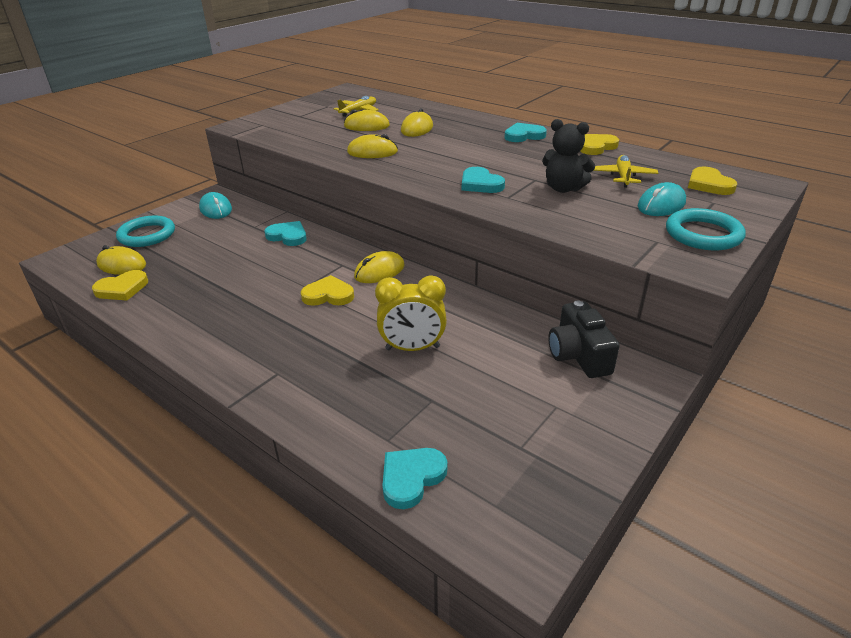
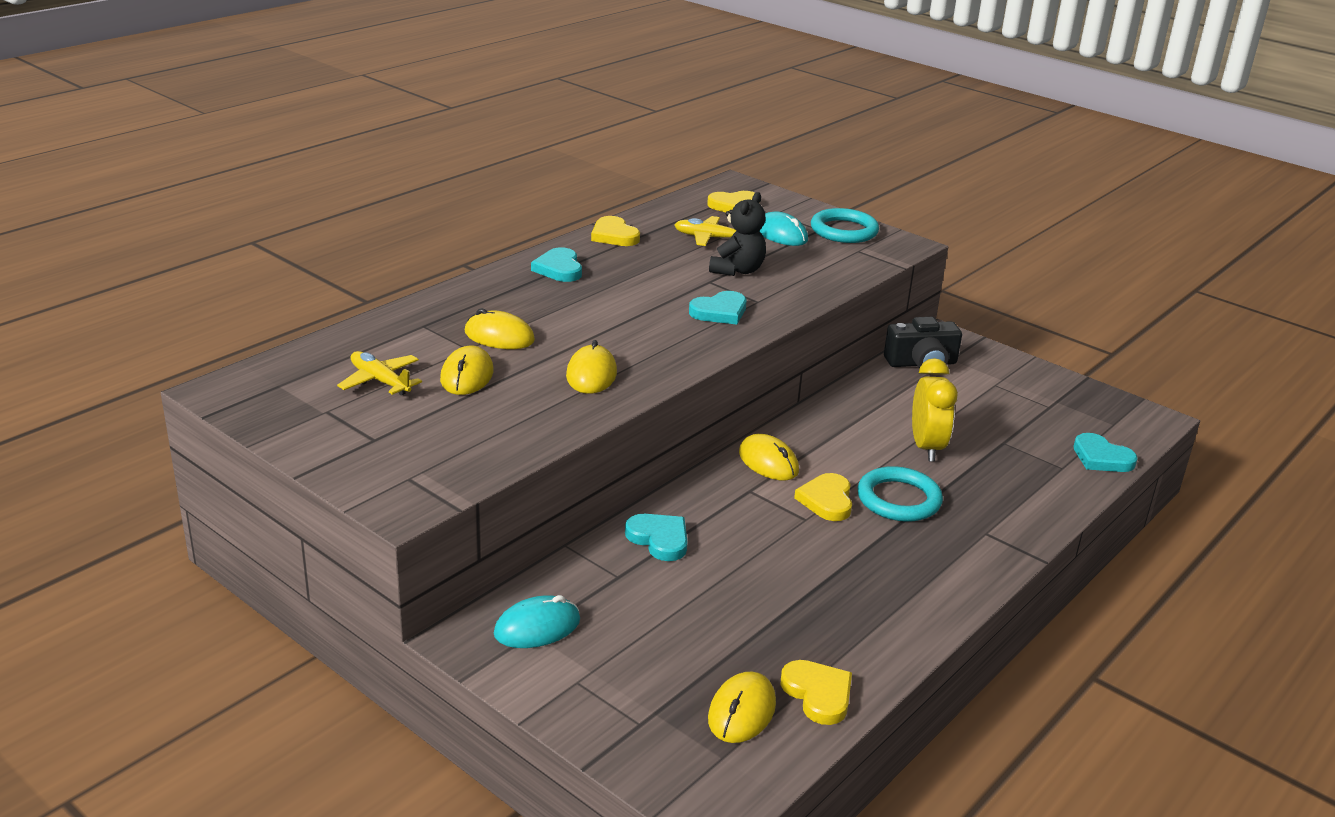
camera: 90 degrees left, 5 degrees down
turquoise ring [116,216,175,247] -> turquoise ring moved to [857,466,943,522]
turquoise heart [264,221,307,246] -> turquoise heart turned 105 degrees clockwise [625,514,688,561]

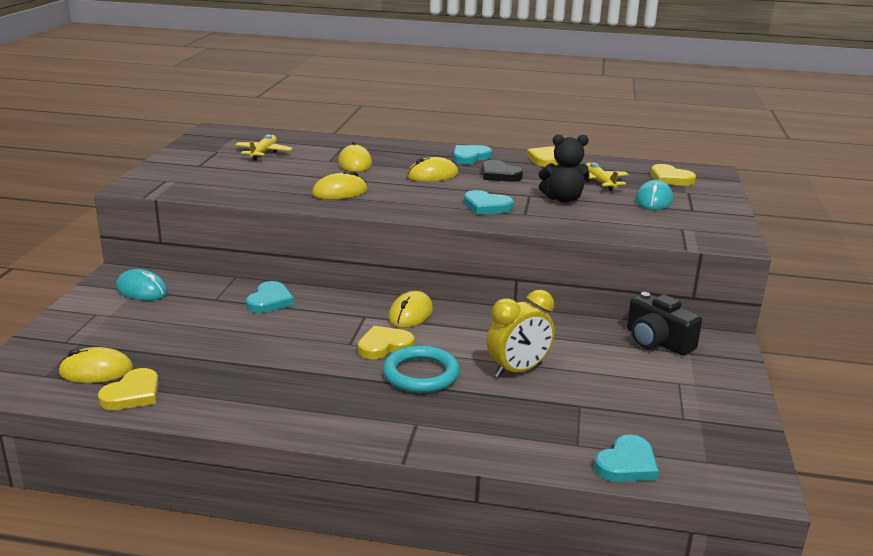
camera: 60 degrees right, 5 degrees down
yellow mouse [440,346,494,395] -> yellow mouse moved to [407,157,458,182]
turquoise ring [811,208,879,243] -> none
turquoise heart [1073,433,1138,472] -> turquoise heart turned 150 degrees counterclockwise [594,435,659,482]
none -> black heart [482,160,523,182]

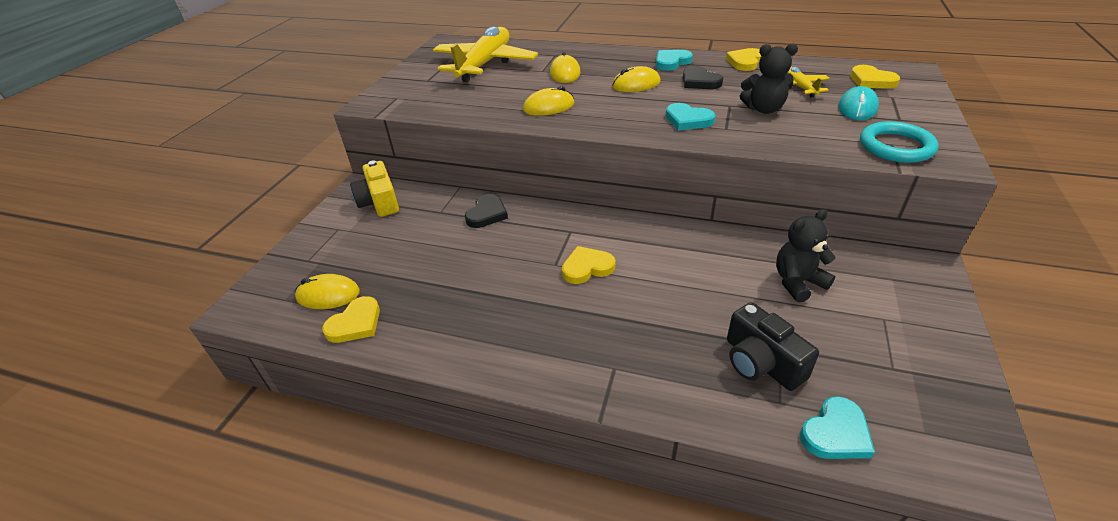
camera: 10 degrees right, 15 degrees up
turquoise mouse [116,269,168,300] -> yellow camera [350,160,399,217]
yellow plane [235,134,293,160] -> yellow plane [433,26,538,82], size x2.10
turquoise heart [246,281,294,313] -> black heart [465,194,508,228]
turquoise ring [383,345,460,393] -> turquoise ring moved to [860,121,939,163]
yellow mouse [388,291,433,328] -> none
yellow clock [487,290,555,377] -> none
black camera [627,292,702,356] -> black camera moved to [727,302,819,391]
none -> black teddy bear [776,209,836,303]

